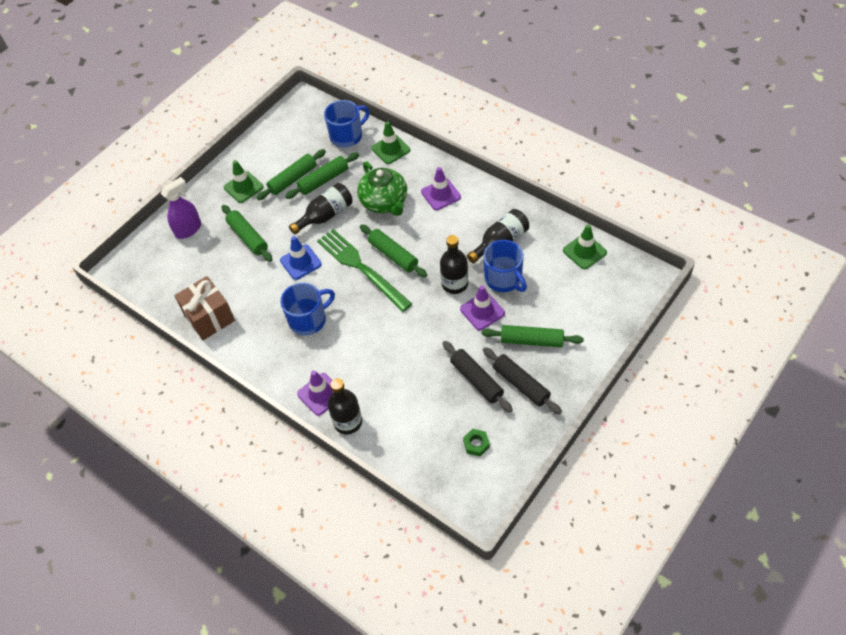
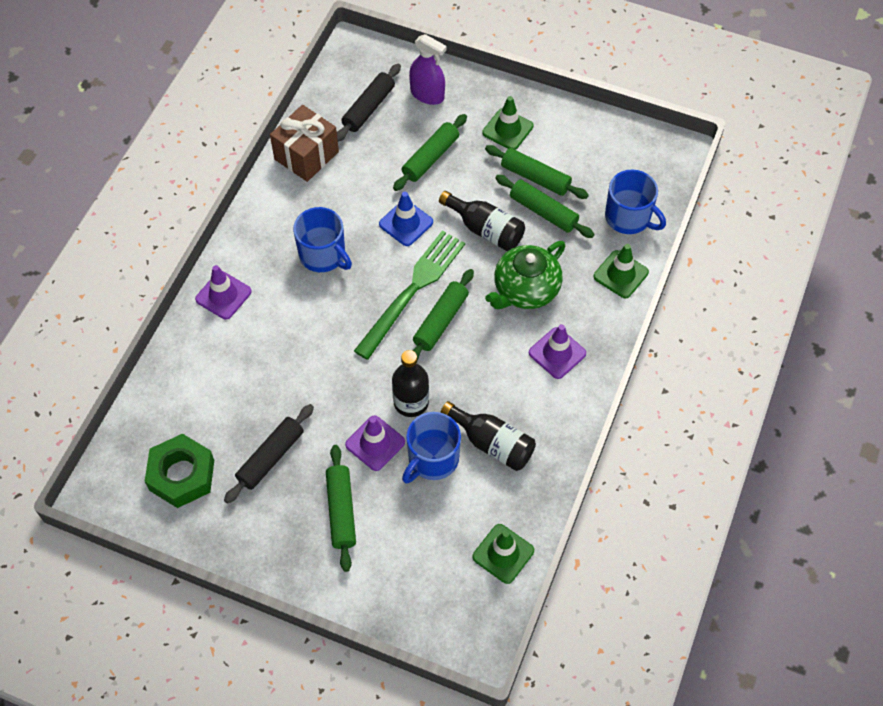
camera: 70 degrees right, 5 degrees up
black bottle [328,378,362,434] -> none
green nut [463,429,490,456] -> green nut [145,434,214,508], size x2.11
black rolling pin [483,347,562,415] -> black rolling pin moved to [337,64,401,142]

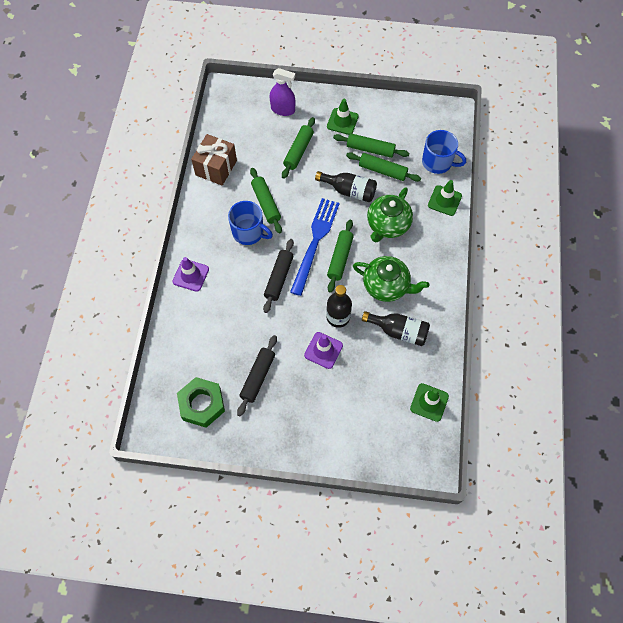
camera: 15 degrees left, 5 degrees up
green rolling pin [326,445,356,572] -> green rolling pin moved to [250,168,282,234]
black rolling pin [337,64,401,142] -> black rolling pin moved to [263,239,294,313]
green fork [354,231,465,360] -> blue fork [290,198,340,296]
blue traffic cone [379,192,433,246] -> none
blue mug [402,412,461,483] -> none
purple traffic cone [529,324,586,379] -> none
none -> green teapot [353,256,429,302]

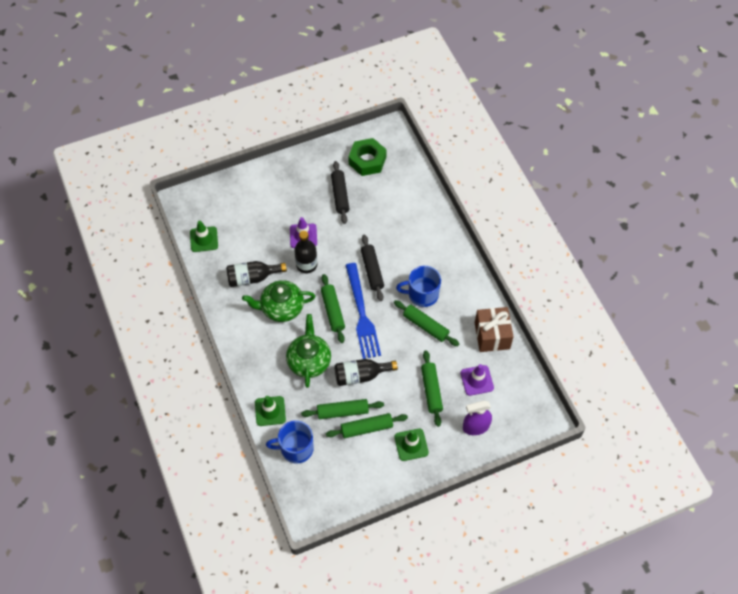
camera: 150 degrees right, 5 degrees down
purple traffic cone [173,257,209,292] -> purple traffic cone moved to [461,364,494,396]

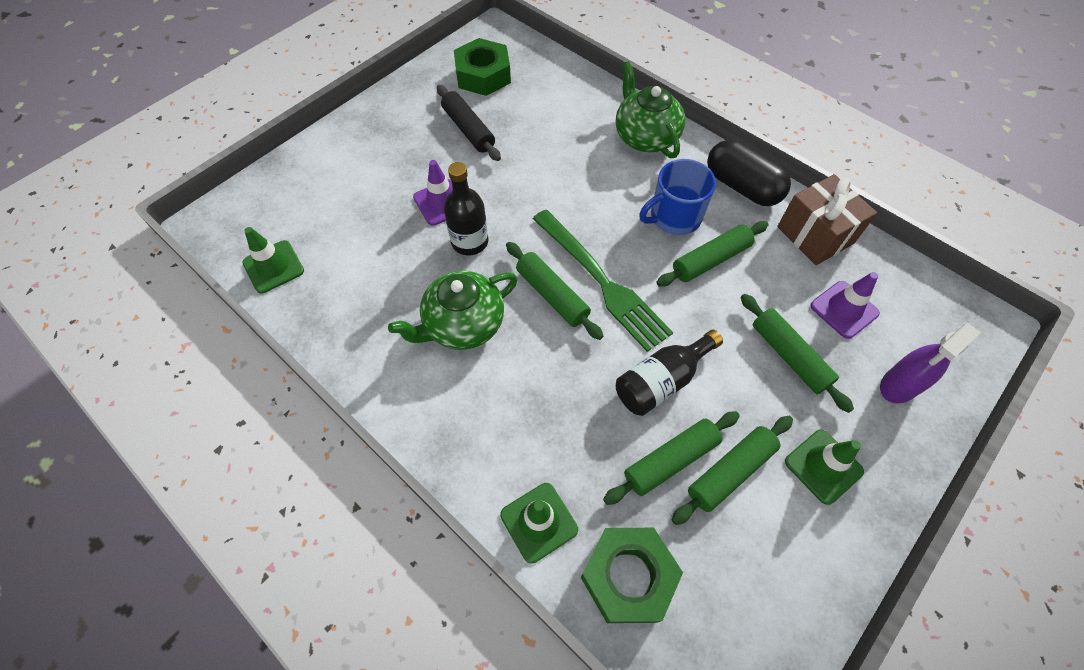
camera: 25 degrees left, 0 degrees up
black bottle [226,261,287,287] -> none
blue mug [266,420,314,464] -> green nut [581,528,683,623]
green teapot [286,314,331,388] -> green teapot moved to [616,61,685,158]
blue fork [346,263,381,359] -> green fork [533,210,673,352]
black rolling pin [361,235,384,301] -> none
green rolling pin [394,300,459,346] -> green rolling pin turned 45 degrees counterclockwise [656,221,768,287]
none -> black capsule [707,140,791,206]

